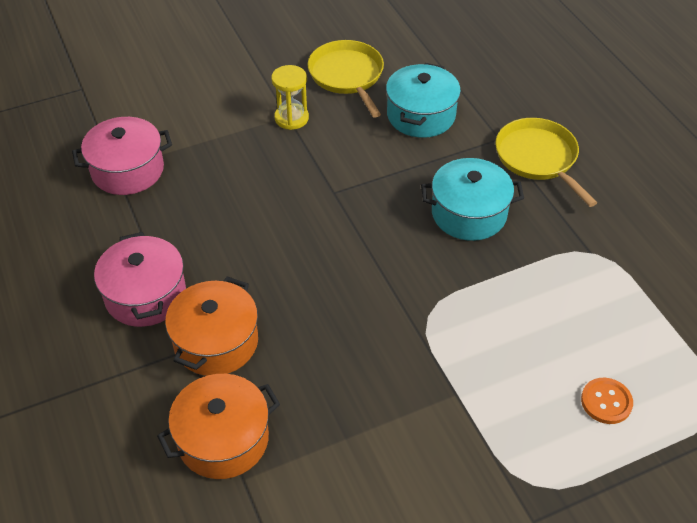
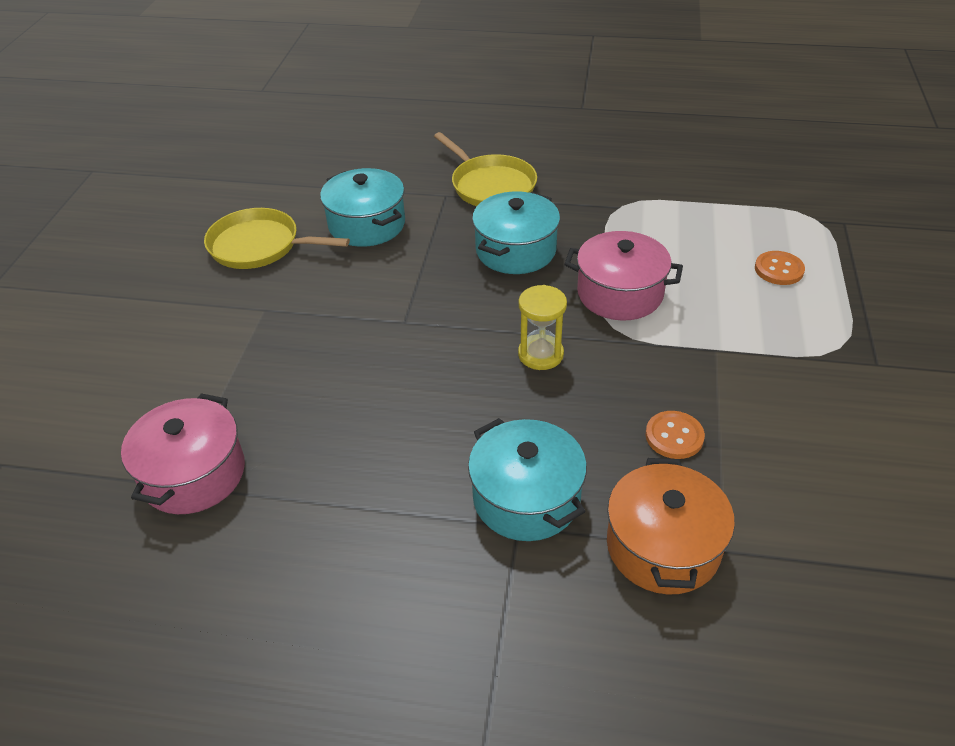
camera: 55 degrees left, 5 degrees down
pink pot [94,232,186,327] -> pink pot moved to [565,231,683,321]
orange pot [165,276,258,376] -> turquoise pot [468,418,587,541]
yellow hourglass [271,65,309,130] -> yellow hourglass moved to [518,285,567,370]
yellow pan [495,118,597,207] -> yellow pan turned 135 degrees counterclockwise [434,132,537,206]
none -> orange button [645,411,705,459]

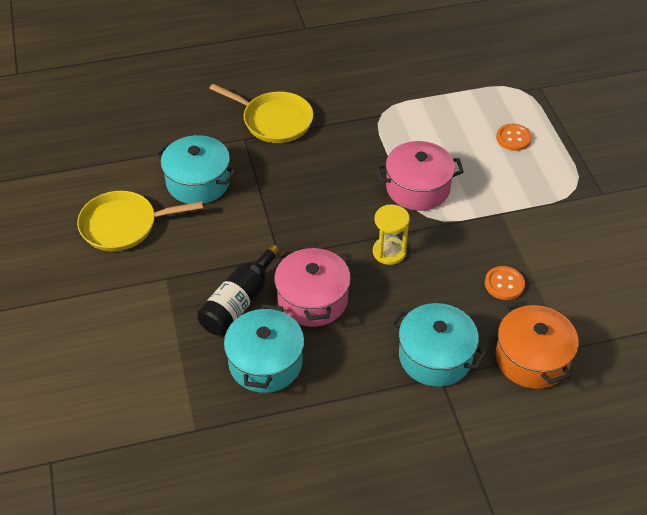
camera: 25 degrees left, 5 degrees up
pink pot [121,393,245,514] -> pink pot moved to [274,244,351,327]
turquoise pot [472,192,560,274] -> turquoise pot moved to [224,304,304,393]
none -> black bottle [197,244,280,335]

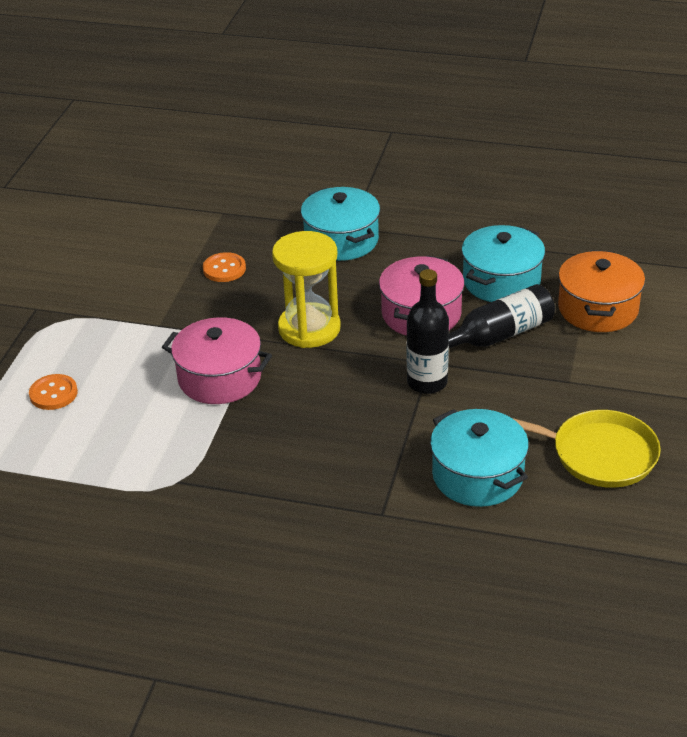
camera: 150 degrees left, 10 degrees down
yellow pan [209,84,314,143] -> none
yellow hourglass [373,204,410,265] -> yellow hourglass [272,231,341,348], size x1.56
orange pot [496,301,579,389] -> orange pot moved to [558,250,645,332]
none -> black bottle [407,269,449,394]

